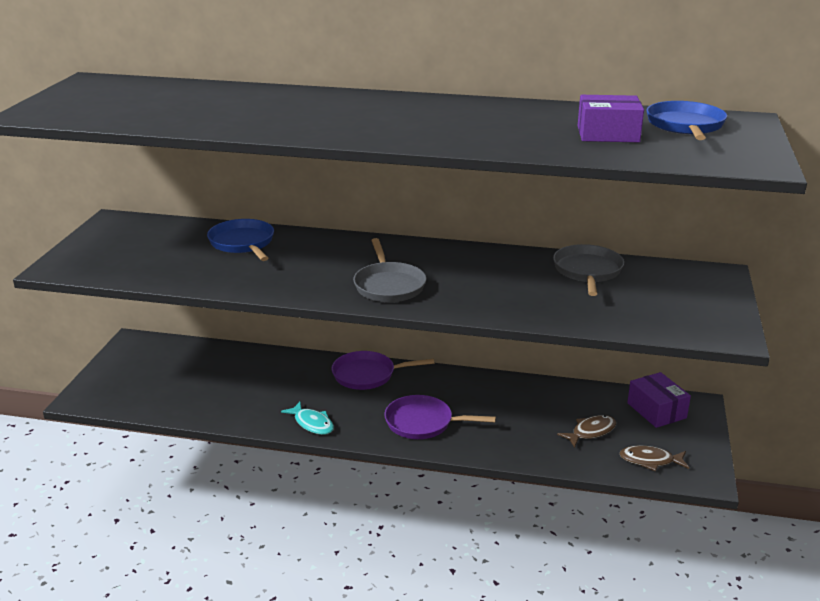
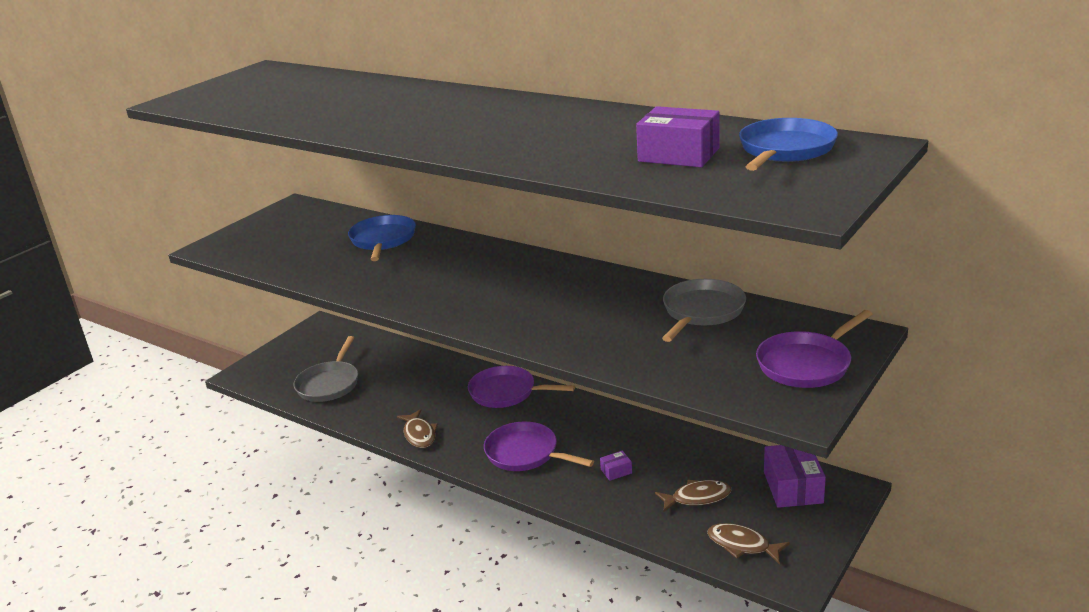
camera: 25 degrees right, 0 degrees up
turquoise fish [281,402,334,435] -> brown fish [397,409,438,448]
grey pan [353,238,426,302] -> grey pan moved to [293,336,358,402]
none -> purple box [600,451,632,481]
none -> purple pan [756,310,873,388]

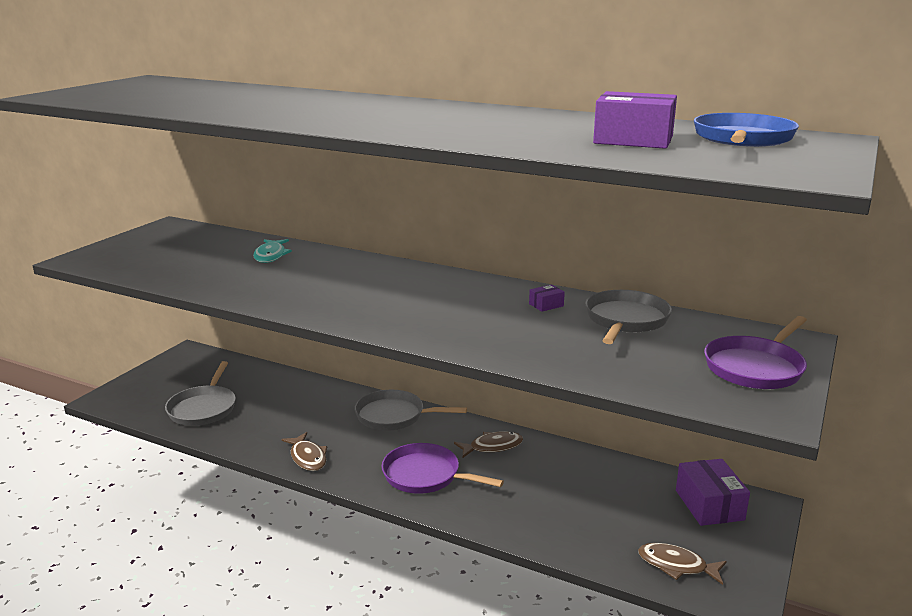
camera: 10 degrees left, 5 degrees down
blue pan [348,215,416,261] -> turquoise fish [253,239,292,263]
purple pan [468,366,575,408] -> grey pan [354,390,467,431]
purple box [600,451,632,481] -> purple box moved to [529,285,565,312]
brown fish [655,480,731,512] -> brown fish moved to [454,431,523,458]

